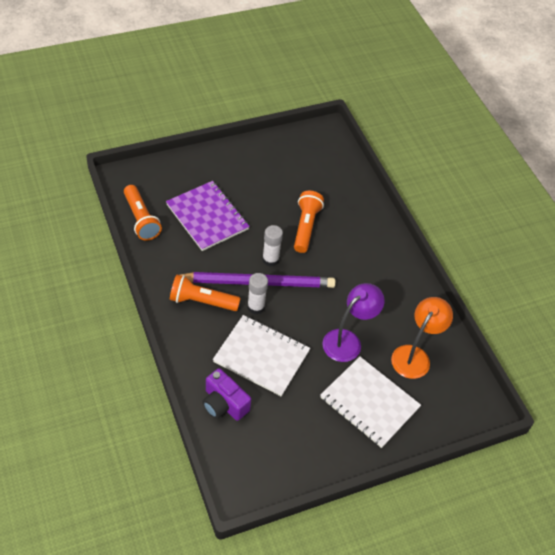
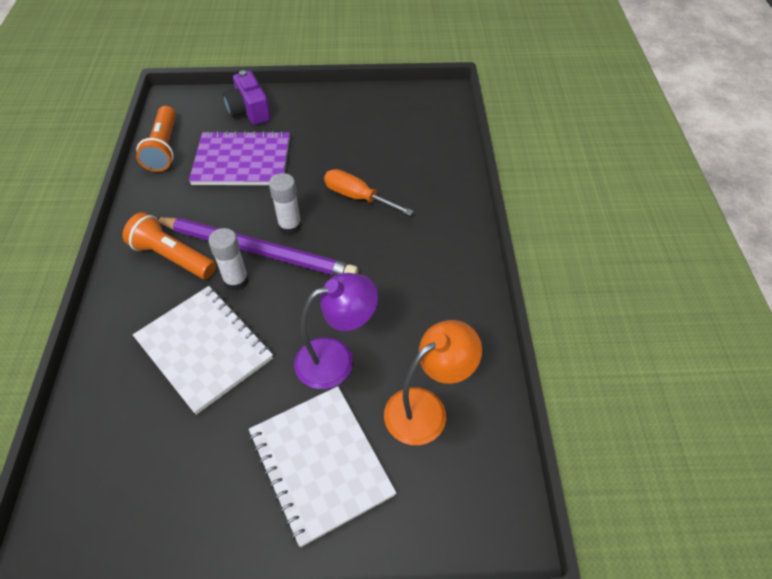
camera: 25 degrees right, 0 degrees up
purple notebook [166,181,250,251] -> purple notebook turned 75 degrees counterclockwise [189,131,290,185]
purple camera [202,368,251,421] -> purple camera moved to [223,70,271,125]
orange flashlight [294,191,324,253] -> orange screwdriver [324,169,414,216]

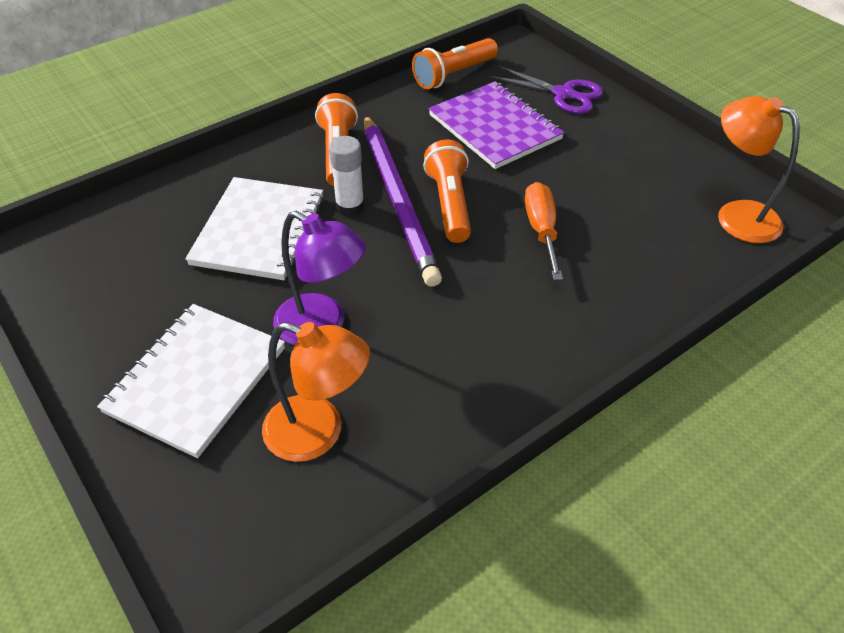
camera: 55 degrees right, 5 degrees down
purple camera [223,70,271,125] -> purple scissors [490,66,603,114]
white glue stick [269,173,302,235] -> orange flashlight [423,140,471,243]
none -> orange lamp [718,96,800,243]

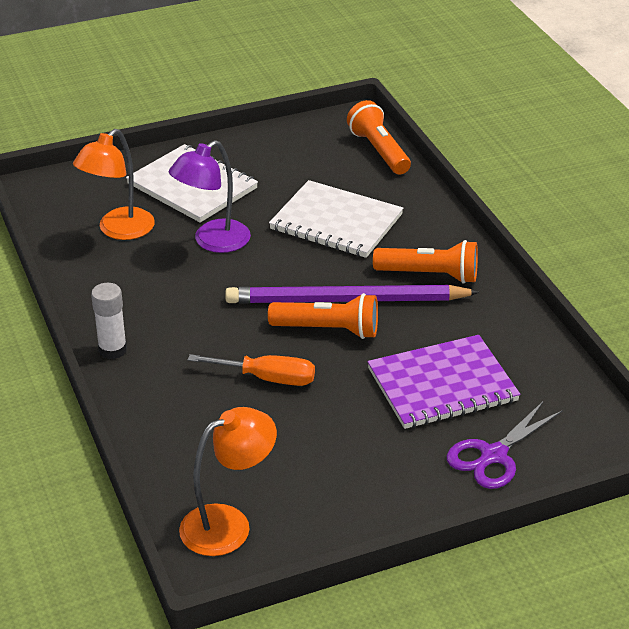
camera: 105 degrees right, 10 degrees down
white glue stick [329,136,365,216] -> white glue stick moved to [91,283,127,359]
orange flashlight [412,38,498,89] -> orange flashlight moved to [347,100,411,175]

